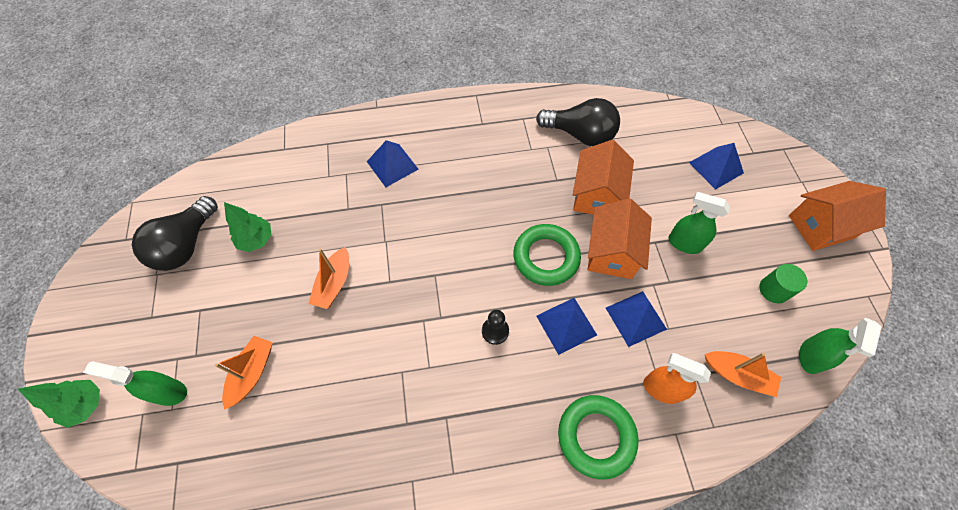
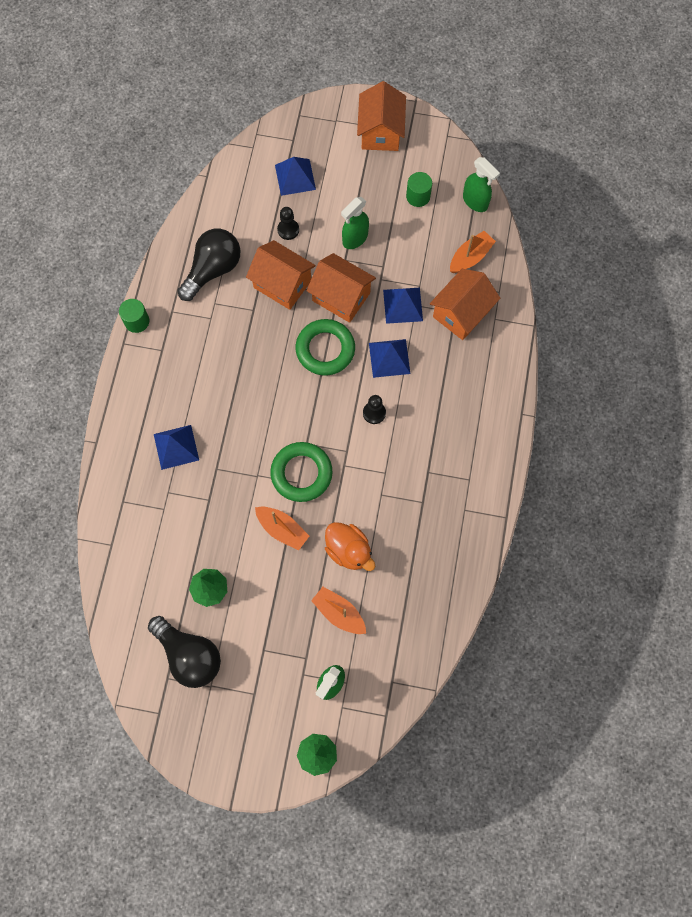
camera: 70 degrees left, 10 degrees up
green ring [558,395,638,480] -> green ring moved to [270,442,333,502]
orange spray bottle [643,353,711,404] -> orange house [430,269,500,340]
none -> green cylinder [119,299,149,333]
none -> black pawn [277,207,299,240]
none -> orange duck [325,522,375,571]

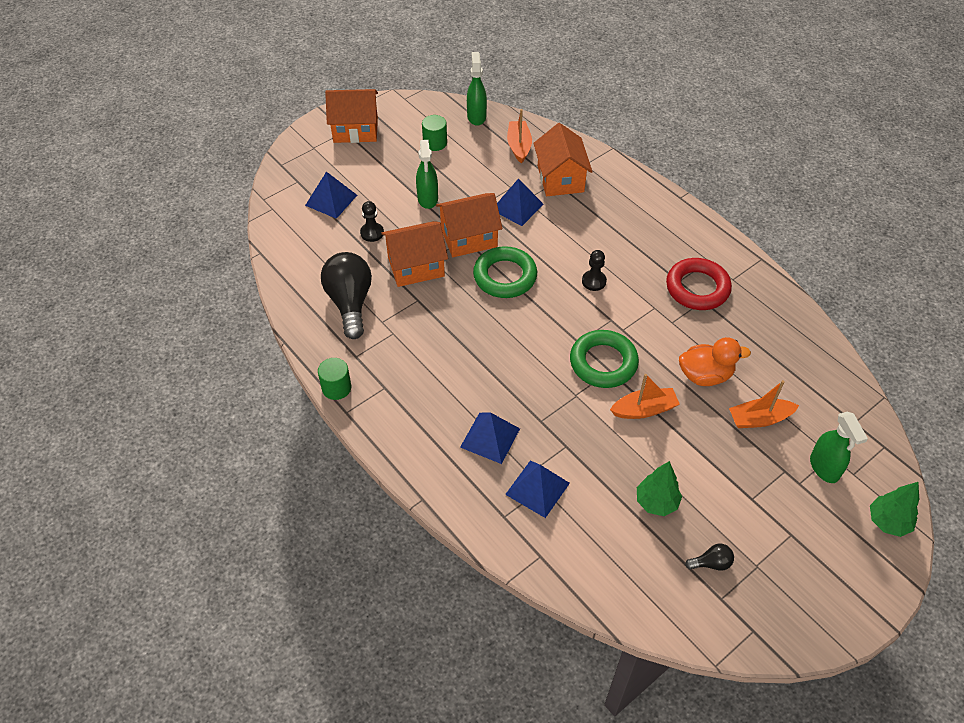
camera: 50 degrees left, 20 degrees down
black light bulb [148,616,221,688] -> black light bulb [685,543,734,571], size x0.44
orange house [357,81,406,151] -> orange house turned 45 degrees counterclockwise [325,89,378,143]
blue pyramid [369,339,411,378] -> blue pyramid moved to [505,461,570,518]
green spray bottle [463,157,500,212] -> green spray bottle turned 90 degrees counterclockwise [467,52,487,126]
none -> red ring [666,258,732,310]

